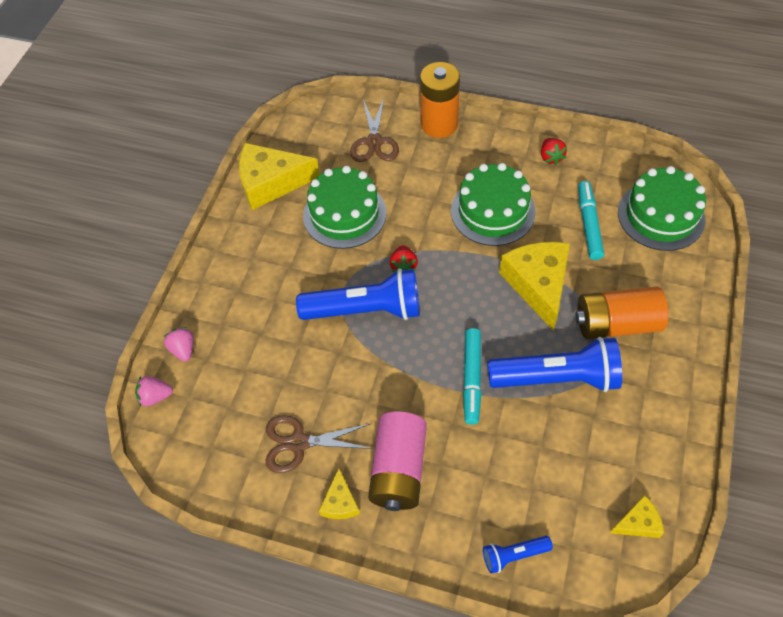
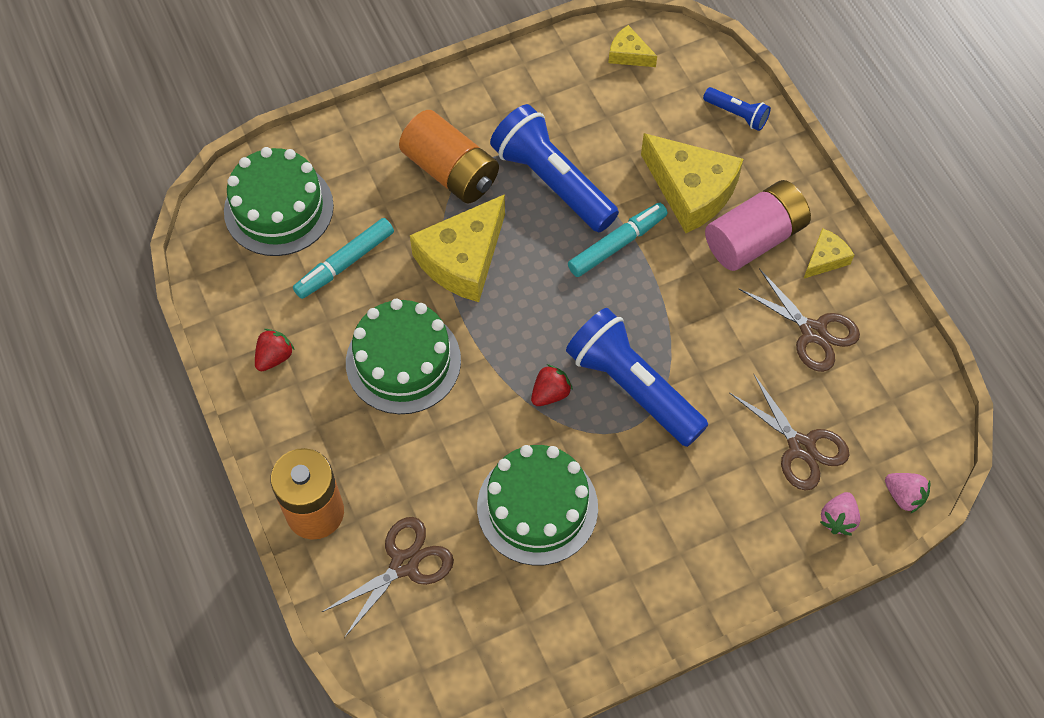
camera: 135 degrees left, 5 degrees up
yellow cheese [239,143,320,210] -> yellow cheese moved to [641,133,744,233]
none -> brown scissors [730,374,849,491]

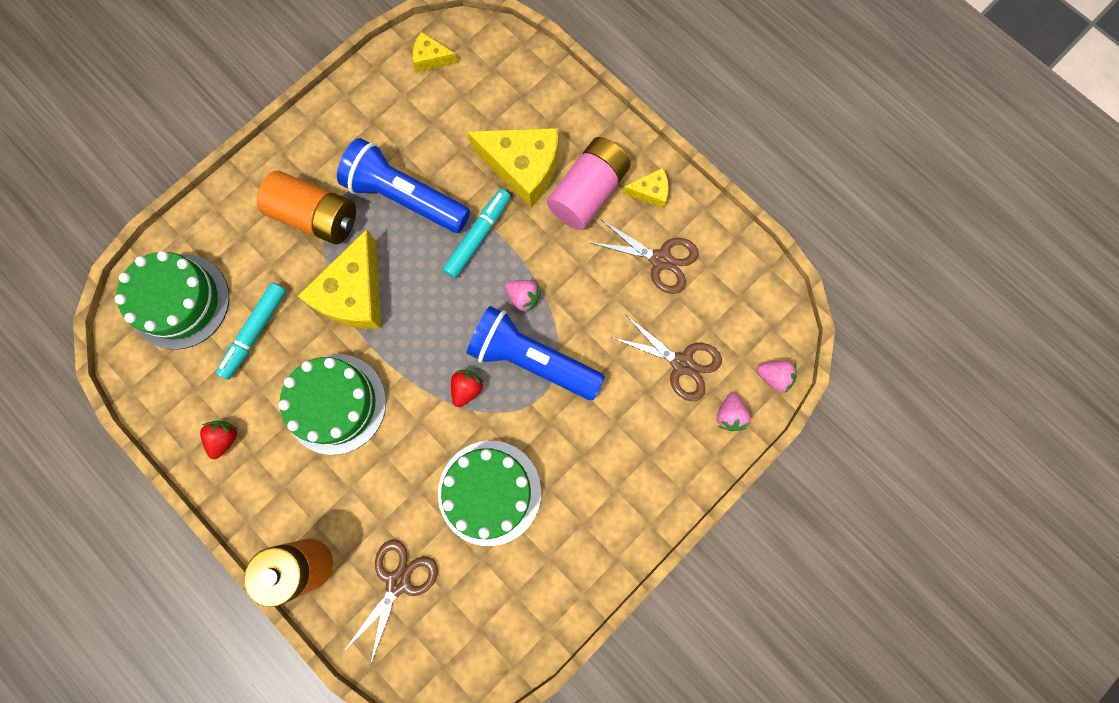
camera: 20 degrees left, 15 degrees up
blue flashlight [703,87,771,131] -> none
yellow cheese [803,228,854,279] -> yellow cheese turned 60 degrees clockwise [623,168,669,208]
none -> pink strawberry [505,280,541,313]

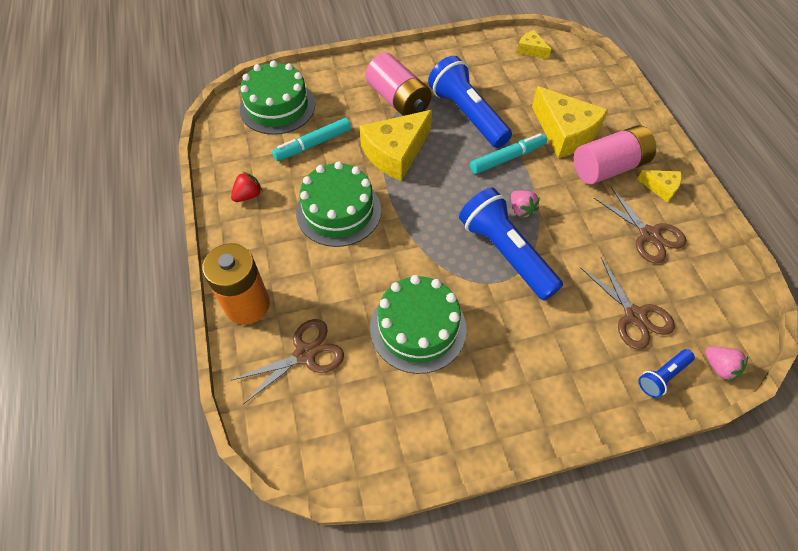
camera: 30 degrees right, 20 degrees down
orange battery [257,171,356,244] -> pink battery [366,53,432,116]
red strawberry [451,370,484,407] -> none
pink strawberry [717,393,751,431] -> blue flashlight [638,349,695,398]

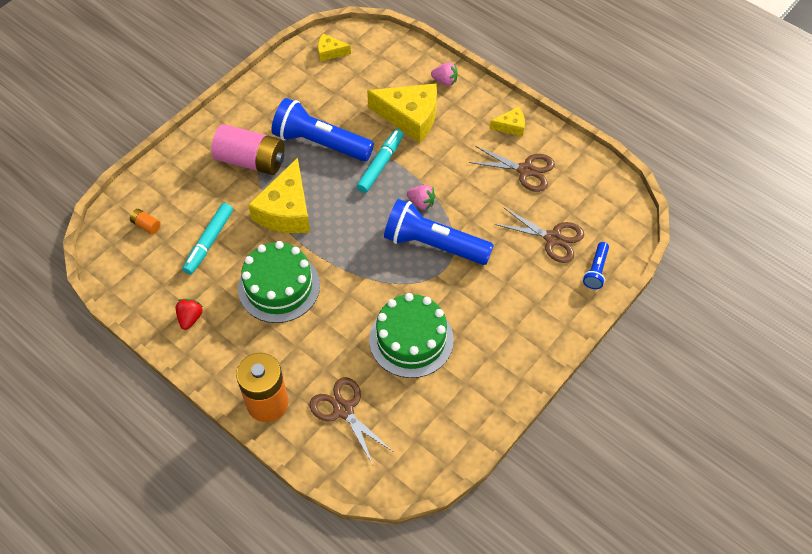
camera: 35 degrees left, 0 degrees up
brown scissors [232,319,344,404] -> brown scissors turned 60 degrees counterclockwise [310,377,392,465]
green cake [240,60,315,135] -> orange battery [130,209,160,234]
pink battery [574,125,656,184] -> none
pink strawberry [705,346,748,381] -> pink strawberry moved to [431,63,458,86]

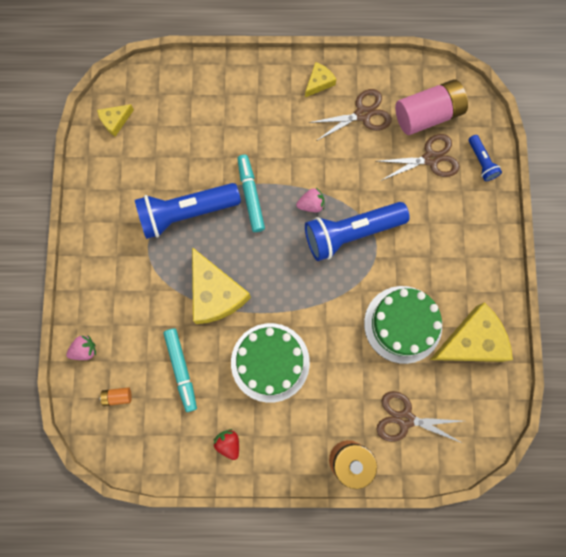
camera: 40 degrees left, 20 degrees up
pink battery [211,124,284,175] -> pink battery moved to [395,80,468,135]
yellow cheese [367,84,437,143] -> yellow cheese moved to [430,302,513,362]
pink strawberry [431,63,458,86] -> pink strawberry moved to [66,335,96,360]

